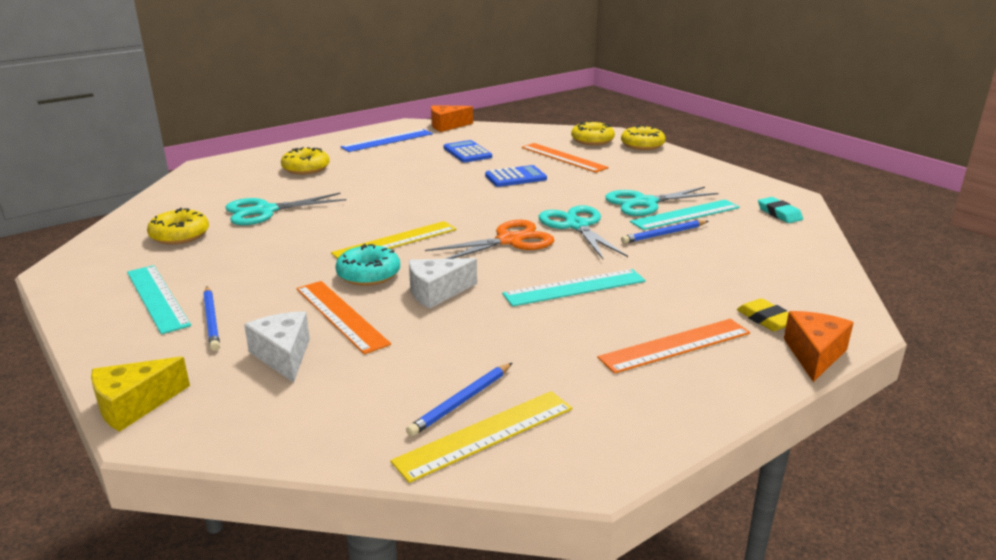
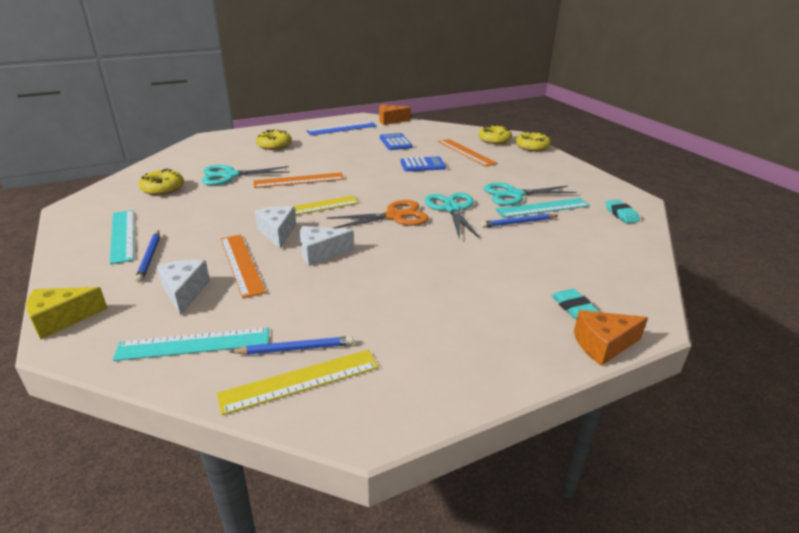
camera: 10 degrees right, 5 degrees up
turquoise donut [336,244,400,286] -> white cheese [255,206,296,249]
blue pencil [406,363,512,437] -> blue pencil turned 150 degrees counterclockwise [230,336,354,355]
turquoise ruler [502,269,646,307] -> turquoise ruler moved to [113,327,269,361]
orange ruler [597,319,750,374] -> orange ruler moved to [253,173,344,188]
yellow eraser [737,298,788,331] -> turquoise eraser [552,289,599,319]
orange cheese [784,311,854,382] -> orange cheese turned 135 degrees counterclockwise [574,310,648,366]

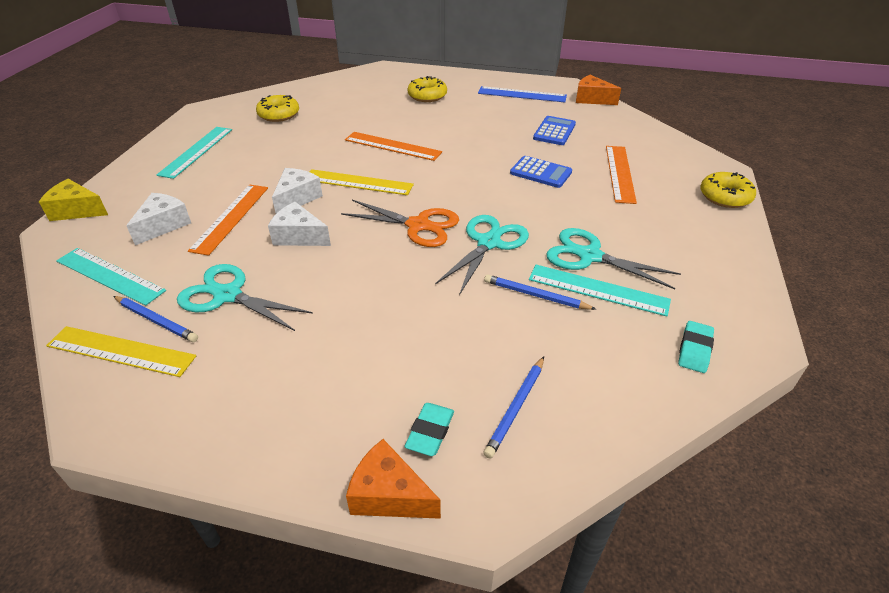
camera: 40 degrees right, 10 degrees up
blue pencil [135,230,160,282] -> blue pencil moved to [483,357,544,459]
turquoise scissors [202,165,290,185] -> turquoise scissors moved to [177,264,313,331]
yellow donut [479,125,512,144] -> none

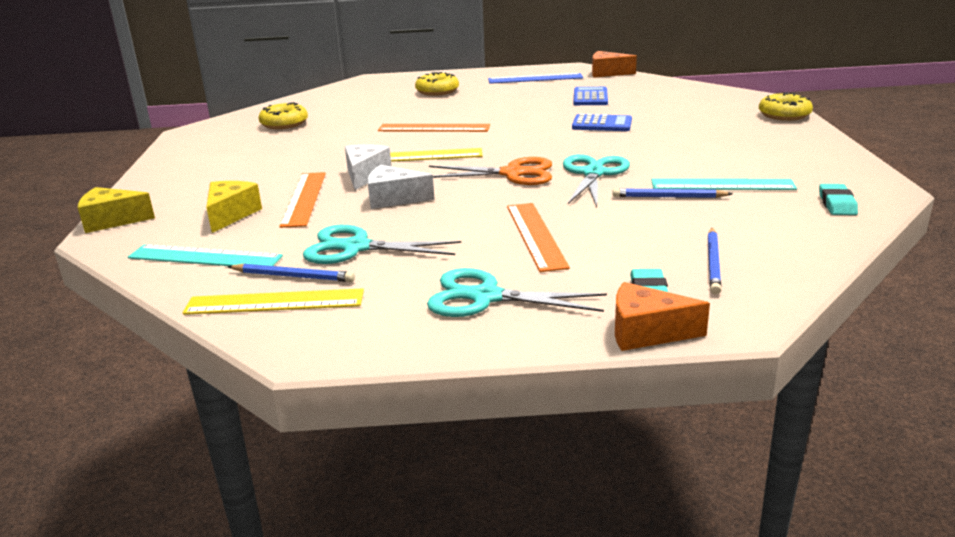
camera: 15 degrees left, 15 degrees down
white cheese [126,193,191,245] -> yellow cheese [206,181,262,233]
turquoise ruler [156,127,232,179] -> none
turquoise scissors [546,228,681,289] -> turquoise scissors moved to [427,268,607,317]
orange ruler [606,146,637,204] -> orange ruler moved to [507,203,570,272]

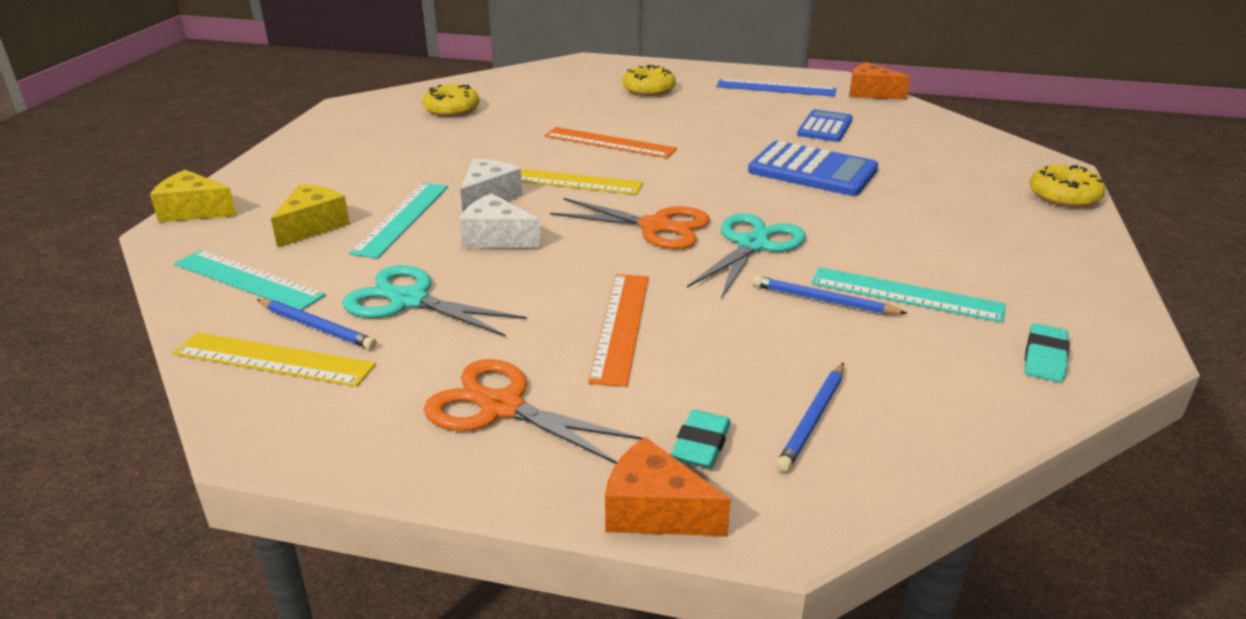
camera: 15 degrees right, 5 degrees up
orange ruler [279,172,326,228] -> turquoise ruler [349,183,448,258]
turquoise scissors [427,268,607,317] -> orange scissors [424,359,643,464]
blue calculator [572,114,632,131] -> blue calculator [748,141,878,196], size x1.56

